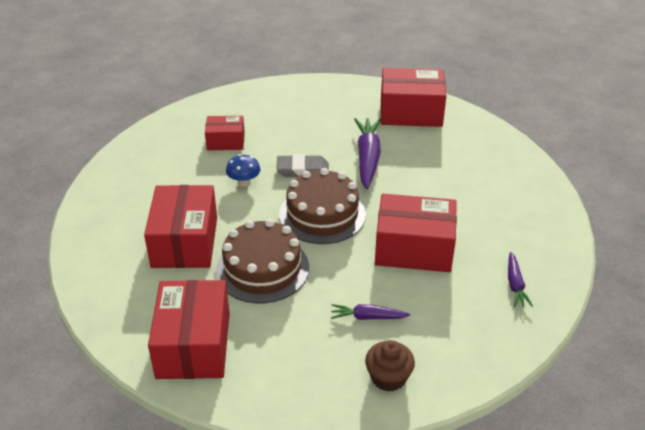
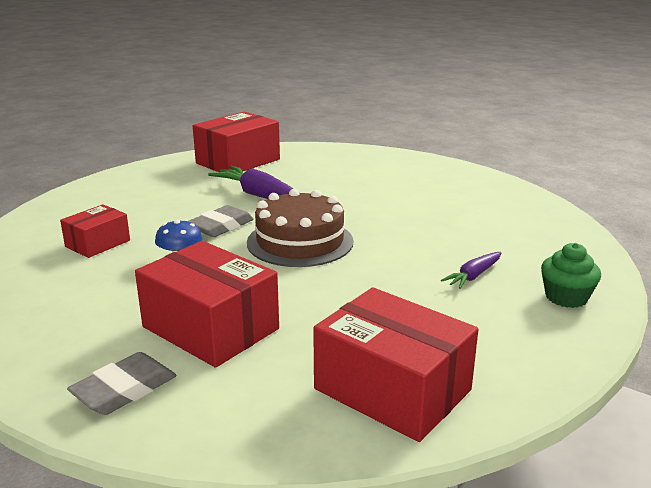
camera: 50 degrees left, 15 degrees down
brown cake [216,219,309,303] -> none
brown cupcake [365,340,415,392] -> green cupcake [541,243,601,308]
red box [375,193,457,272] -> none
purple carrot [508,252,533,307] -> none
none -> grey eraser [67,352,176,415]

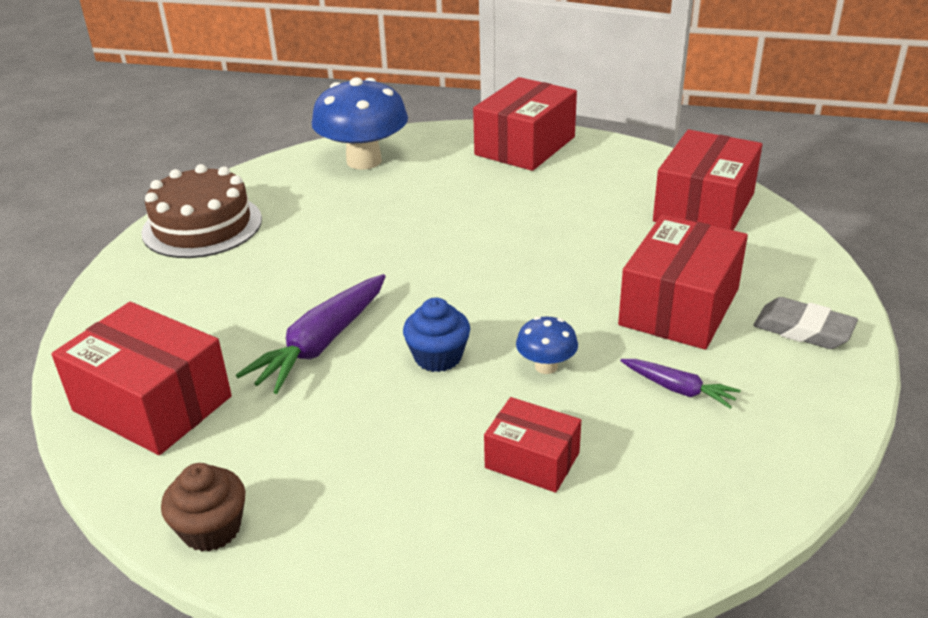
camera: 100 degrees left, 10 degrees up
grey eraser [188,205,254,237] -> blue cupcake [403,298,470,372]
brown cake [247,189,353,267] -> brown cake moved to [141,164,262,258]
purple carrot [441,252,502,289] -> purple carrot moved to [620,359,741,409]
green cupcake [541,243,601,308] -> red box [473,77,577,171]
none -> brown cupcake [161,463,246,552]
none -> blue mushroom [312,77,408,170]

